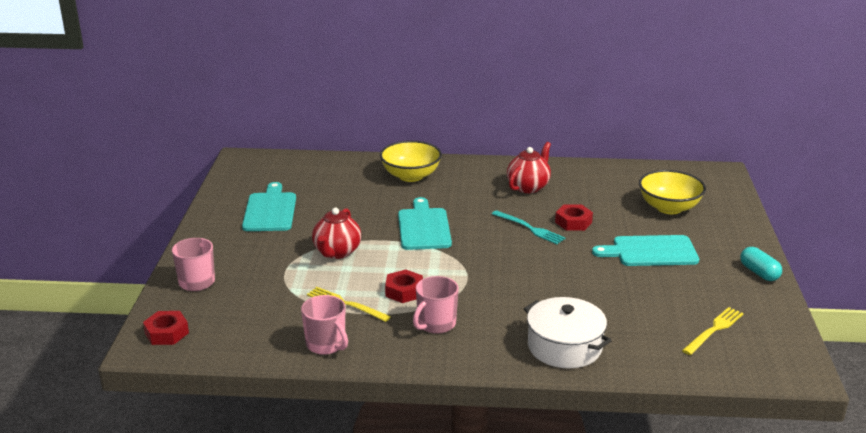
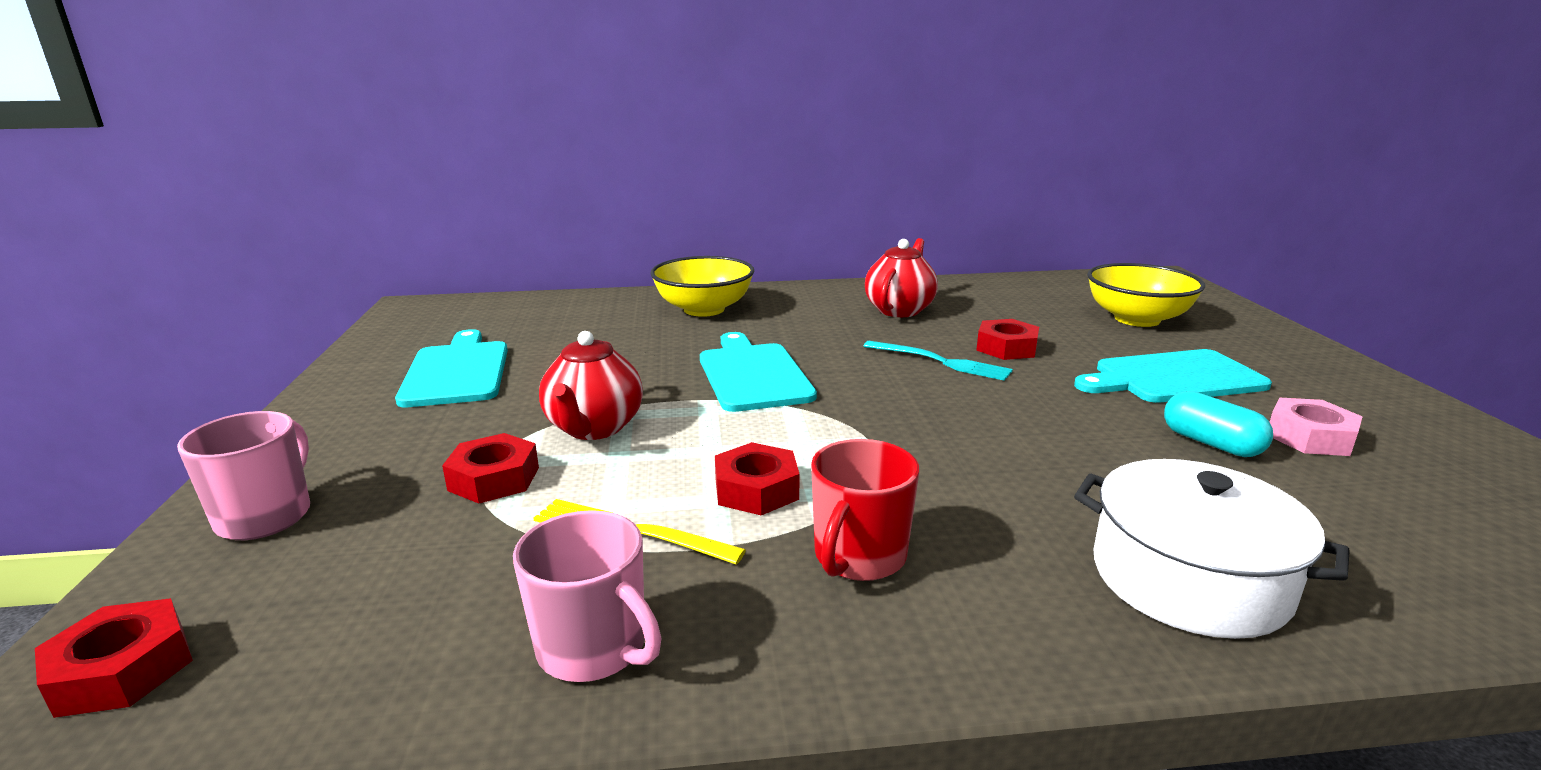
camera: 10 degrees left, 5 degrees down
pink mug [413,276,459,334] -> red mug [811,439,919,581]
yellow fork [682,307,744,355] -> none
turquoise capsule [740,247,782,281] -> turquoise capsule moved to [1164,391,1273,457]
none -> red nut [442,433,539,503]
none -> pink nut [1270,397,1363,456]

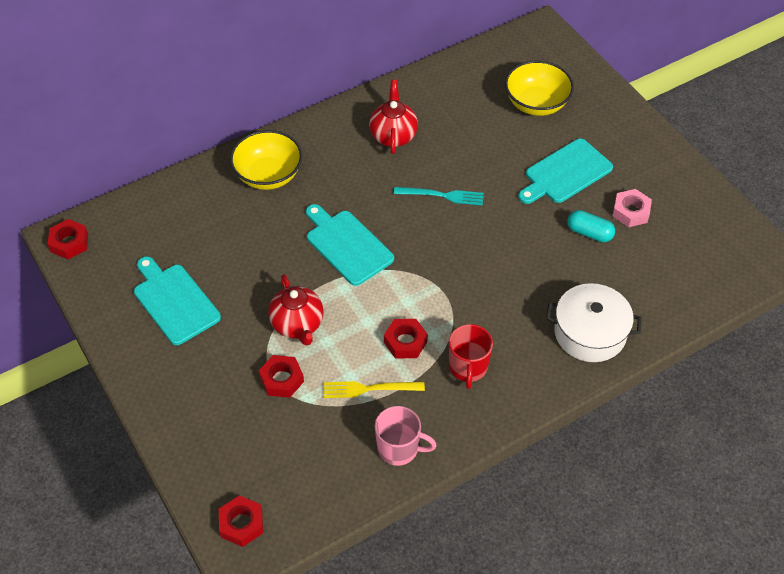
camera: 25 degrees left, 30 degrees up
pink mug [177,411,310,540] -> none
red nut [976,319,1039,360] -> red nut moved to [48,219,88,259]

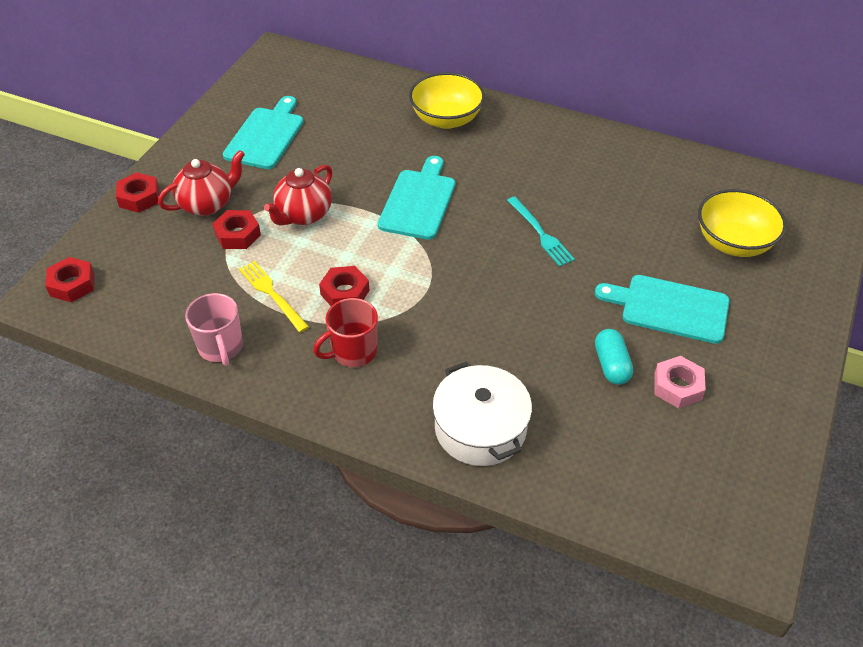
camera: 55 degrees right, 5 degrees down
red nut [48,219,88,259] -> red nut moved to [116,172,159,213]
red teapot [369,80,418,154] -> red teapot moved to [158,150,245,216]

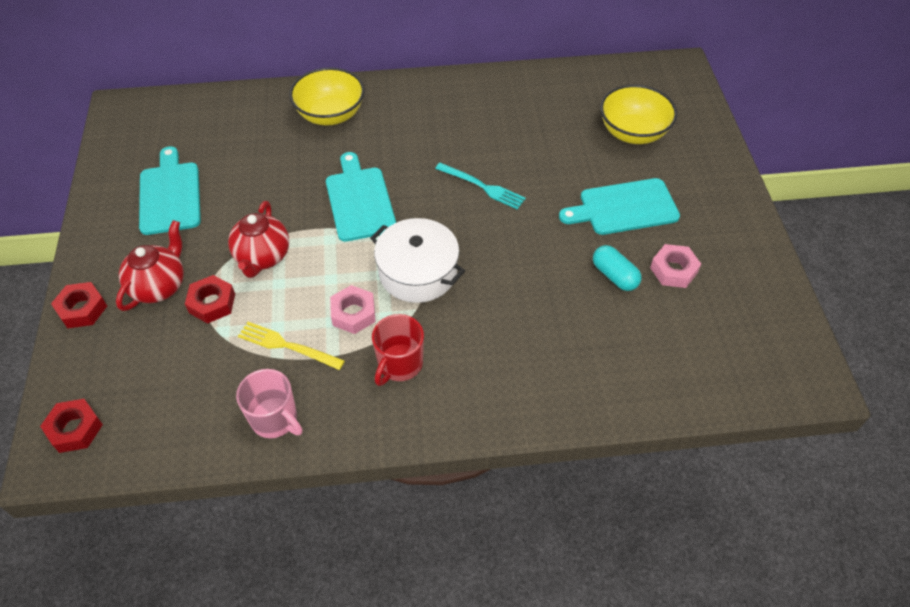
camera: 30 degrees left, 5 degrees up
red nut [319,266,370,306] -> pink nut [330,285,376,334]
white pot [432,361,532,466] -> white pot moved to [370,218,465,303]

